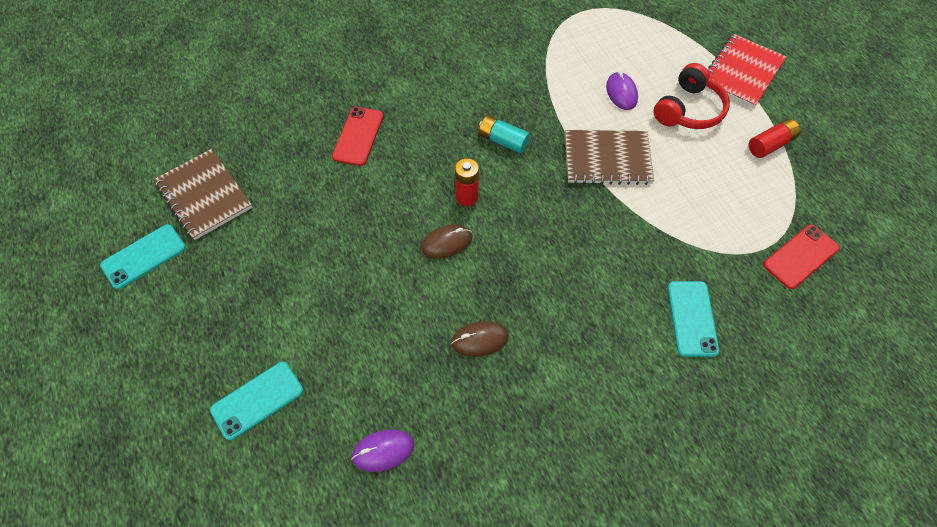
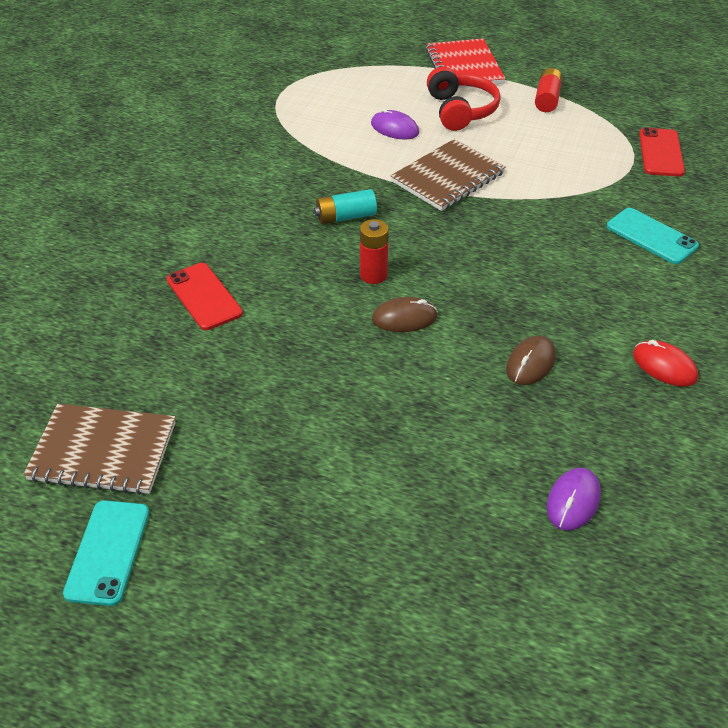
camera: 45 degrees left, 15 degrees down
turquoise phone [210,362,303,440] -> none
brown mouse [421,224,473,259] -> brown mouse turned 60 degrees clockwise [372,297,438,332]
none -> red mouse [633,340,698,387]

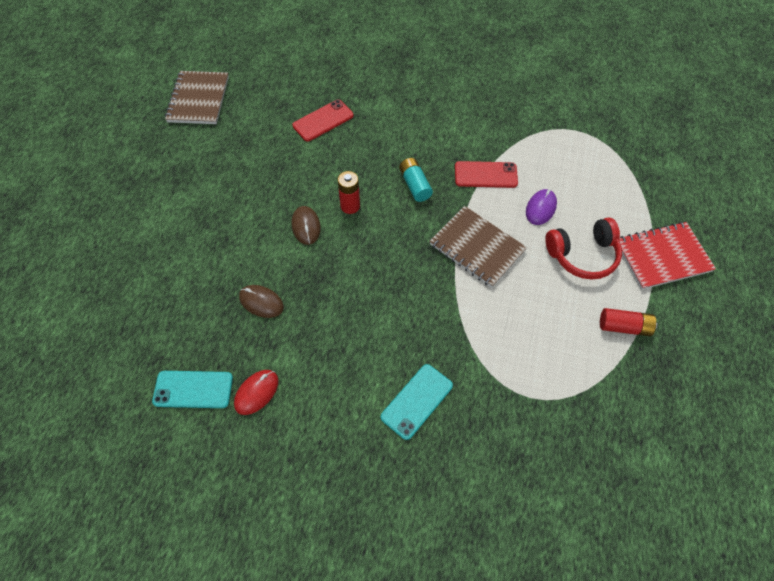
camera: 85 degrees right, 15 degrees up
turquoise phone [63,500,149,606] -> turquoise phone moved to [152,371,233,408]
purple mouse [547,468,601,531] -> none
red phone [639,127,685,177] -> red phone moved to [455,161,518,188]

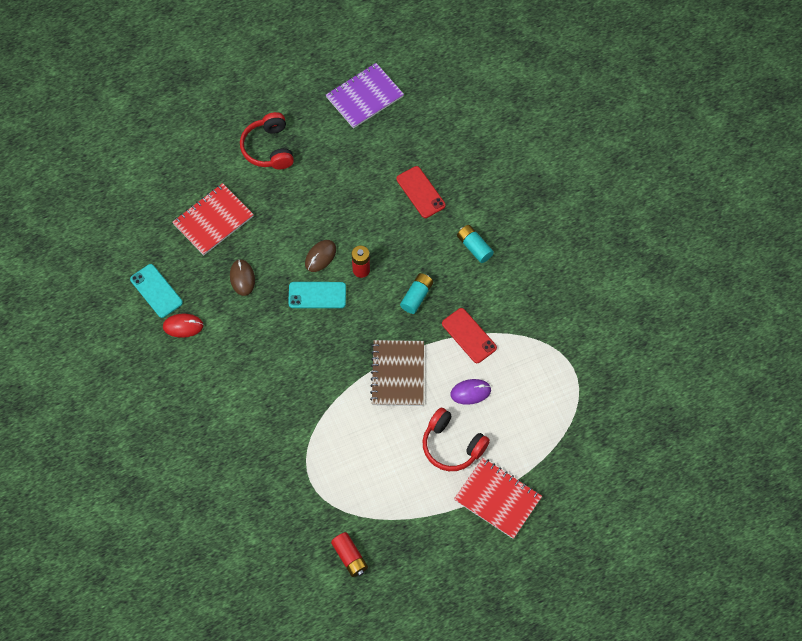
camera: 50 degrees right, 5 degrees up
brown notebook [165,71,229,124] -> purple notebook [326,63,404,129]
red phone [292,100,354,141] -> red phone turned 45 degrees clockwise [396,166,446,218]
turquoise phone [381,364,453,440] -> turquoise phone moved to [288,282,346,308]
red battery [600,308,657,336] -> red battery moved to [331,532,368,577]
none -> red notebook [172,183,254,255]
none -> red headphones [240,112,294,170]
none -> turquoise battery [457,225,494,263]

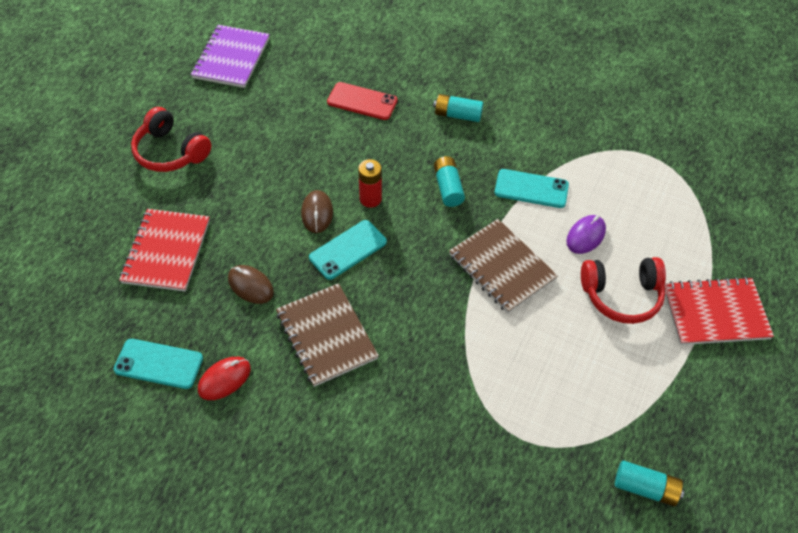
camera: 40 degrees left, 10 degrees down
red battery [331,532,368,577] -> turquoise battery [615,460,684,506]
red phone [442,308,497,363] -> turquoise phone [495,169,569,208]
none -> brown notebook [276,283,379,387]

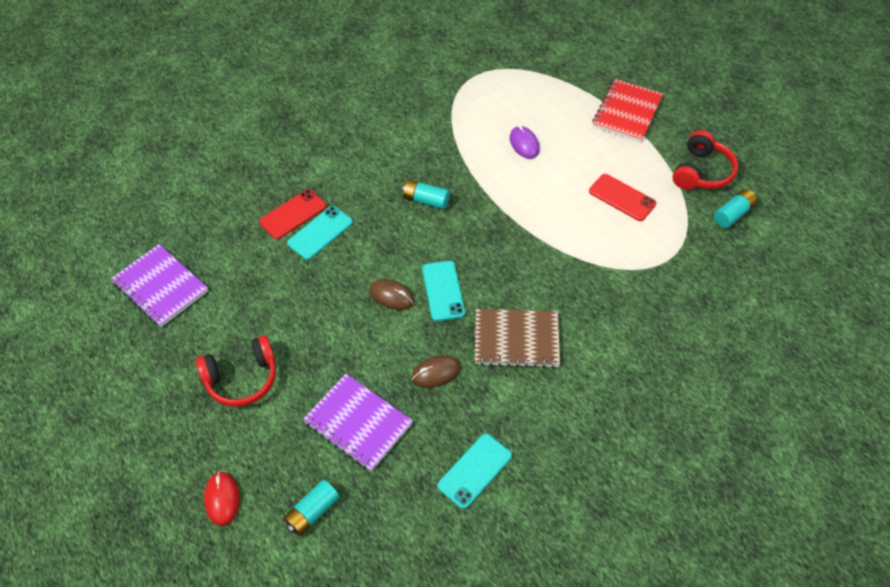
camera: 60 degrees left, 0 degrees up
red notebook [119,209,210,292] -> purple notebook [303,374,413,471]
red mouse [198,357,251,400] -> red mouse moved to [204,472,240,526]
red battery [358,159,382,208] -> none
turquoise battery [433,94,483,122] -> turquoise battery moved to [283,480,339,536]
brown notebook [449,219,558,313] -> none
turquoise phone [495,169,569,208] -> turquoise phone moved to [287,206,353,260]
red headphones [581,257,666,324] -> red headphones moved to [672,130,738,190]
none -> red phone [589,174,656,221]

